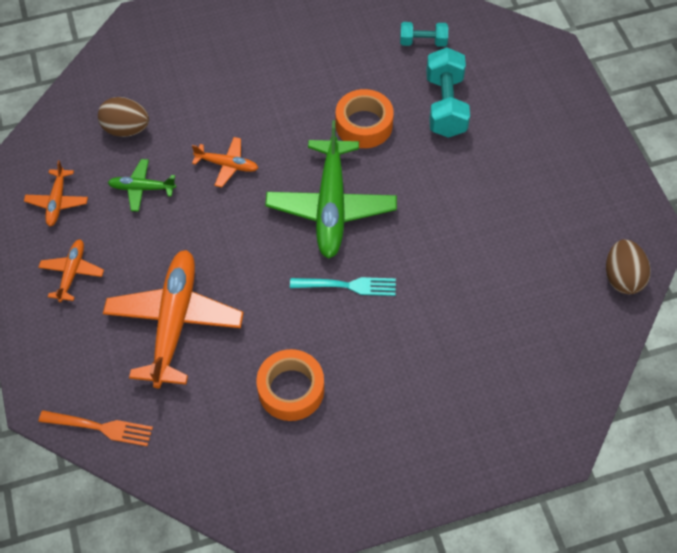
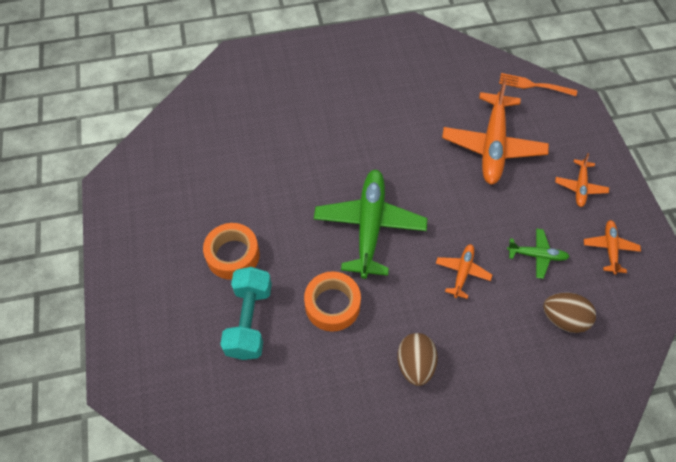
camera: 175 degrees left, 0 degrees up
orange plane [192,137,258,188] -> orange plane turned 90 degrees clockwise [436,244,492,299]
orange tape [256,349,324,421] -> orange tape moved to [203,223,260,280]
turquoise fork [290,277,396,296] -> none
turquoise dumbbell [400,22,448,47] -> none
brown egg [606,239,651,294] -> brown egg moved to [397,333,438,386]

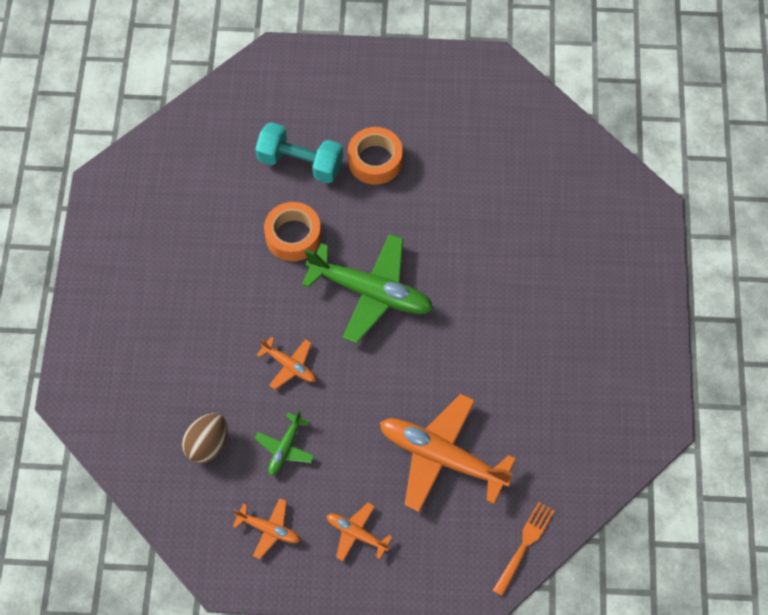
camera: 105 degrees right, 5 degrees up
brown egg [397,333,438,386] -> none

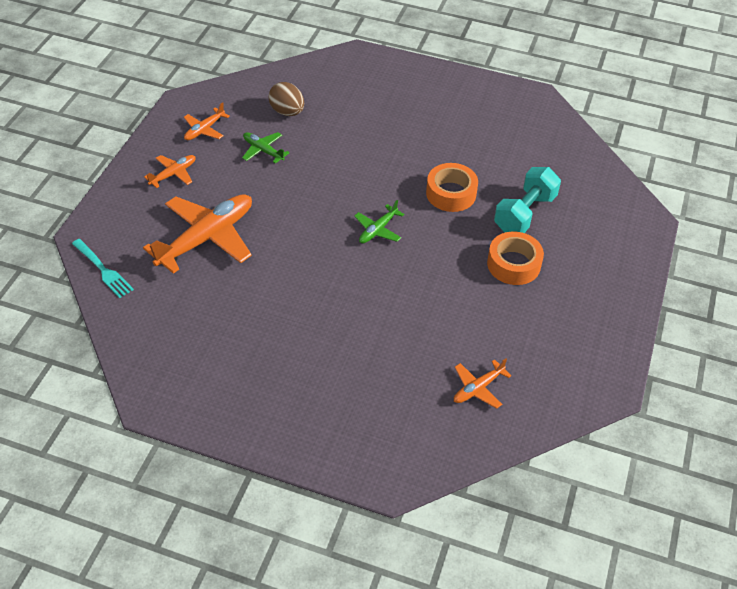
camera: 105 degrees right, 15 degrees down
orange plane [257,337,316,390] -> orange plane moved to [454,359,512,409]
green plane [302,234,433,343] -> green plane [354,200,404,243], size x0.49
orange fork [492,502,555,596] -> turquoise fork [72,239,134,298]

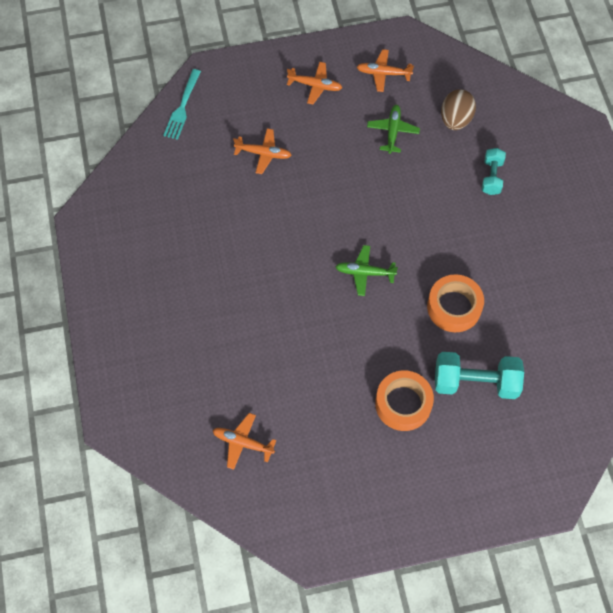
camera: 60 degrees right, 15 degrees up
orange plane [143,194,252,274] -> orange plane [233,128,291,174], size x0.49
none -> turquoise dumbbell [482,148,506,195]

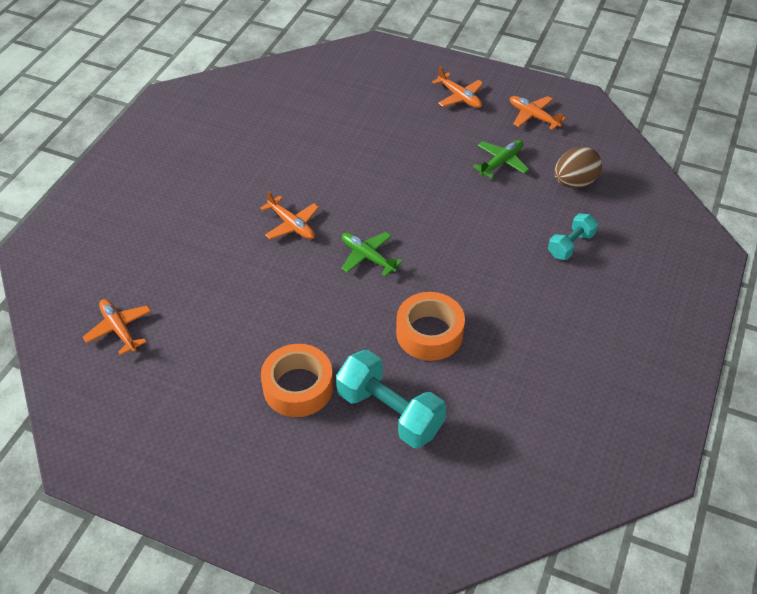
camera: 35 degrees right, 15 degrees down
turquoise fork [163,69,201,140] -> none
orange plane [233,128,291,174] -> orange plane moved to [260,191,319,240]

